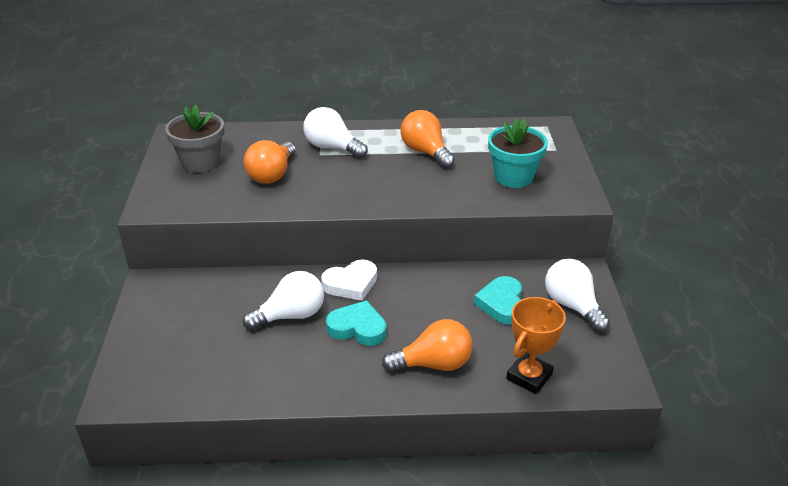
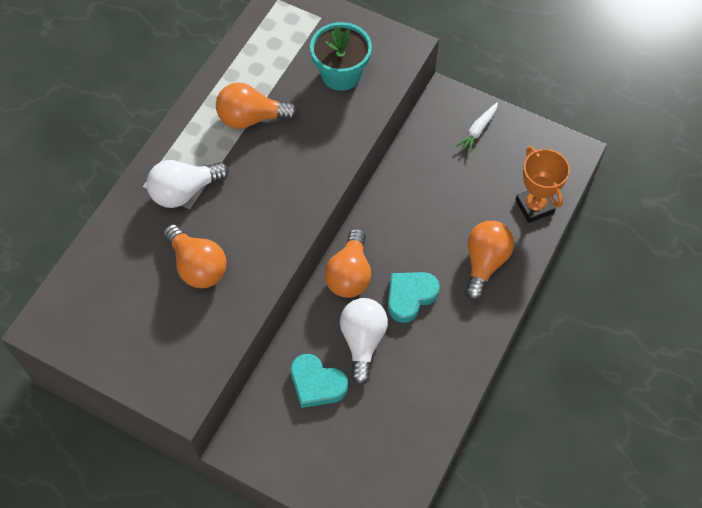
camera: 60 degrees left, 25 degrees up
grey flower pot [165,104,224,173] -> none
white heart [321,259,377,301] -> orange light bulb [324,228,371,298]
turquoise heart [474,276,522,325] -> turquoise heart moved to [291,354,348,408]
white light bulb [545,259,610,332] -> white carrot [456,102,498,154]

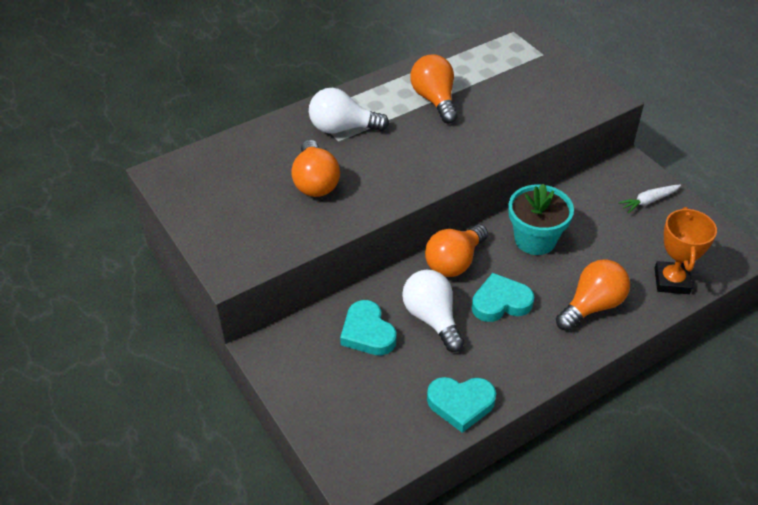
camera: 30 degrees right, 15 degrees down
orange light bulb [216,83,298,129] -> orange light bulb turned 45 degrees clockwise [410,54,458,123]
turquoise flower pot [310,22,372,91] -> turquoise flower pot moved to [508,184,574,255]
white light bulb [340,298,388,385] -> white light bulb turned 60 degrees counterclockwise [402,270,464,352]
none -> turquoise heart [427,377,496,433]

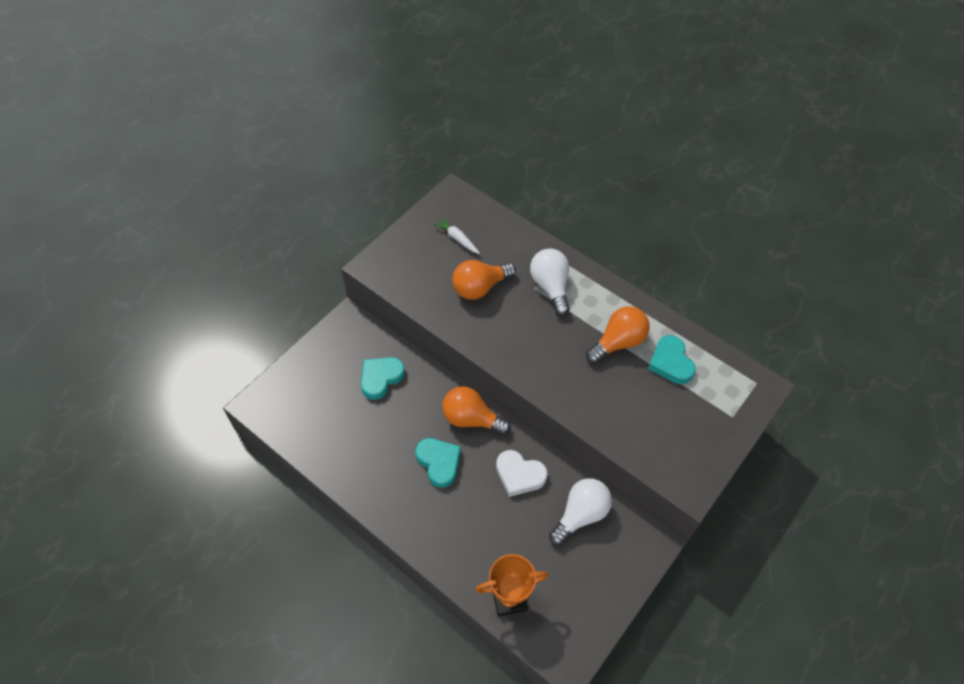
camera: 70 degrees right, 10 degrees up
white light bulb [402,270,464,352] -> white light bulb moved to [549,478,612,545]
turquoise heart [427,377,496,433] -> turquoise heart moved to [648,335,696,384]
turquoise flower pot [508,184,574,255] -> white heart [496,450,548,497]
orange light bulb [556,259,630,331] -> none
white carrot [618,184,681,213] -> white carrot moved to [433,216,480,254]

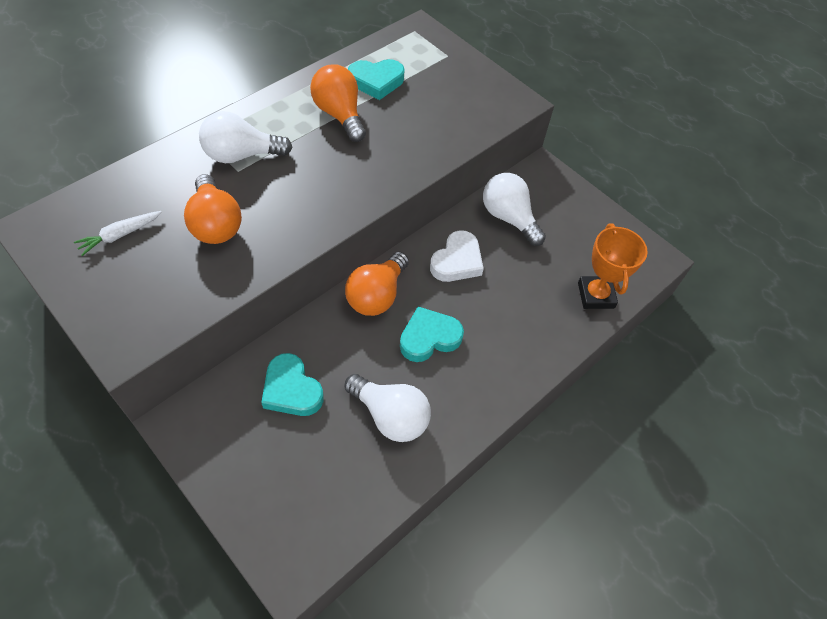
camera: 85 degrees left, 0 degrees up
none -> white light bulb [344,374,431,442]

